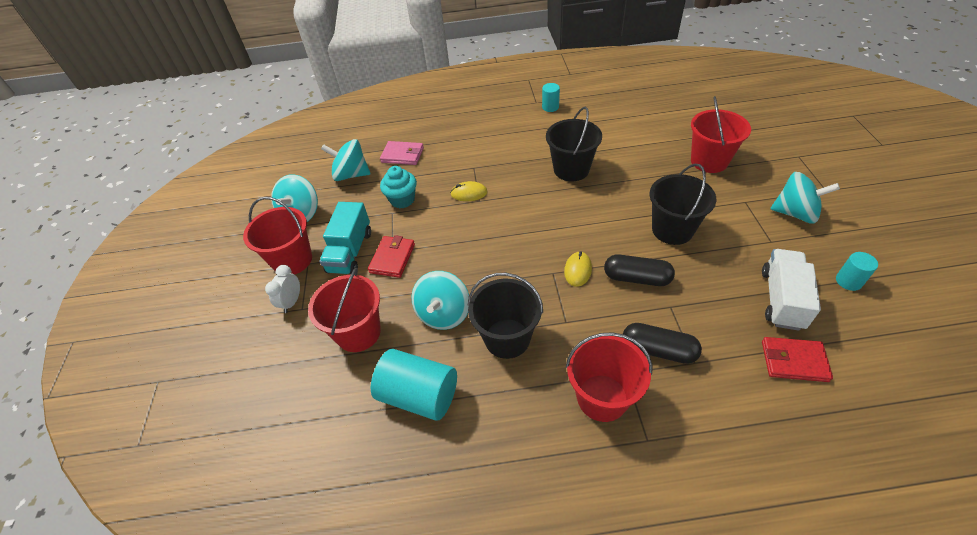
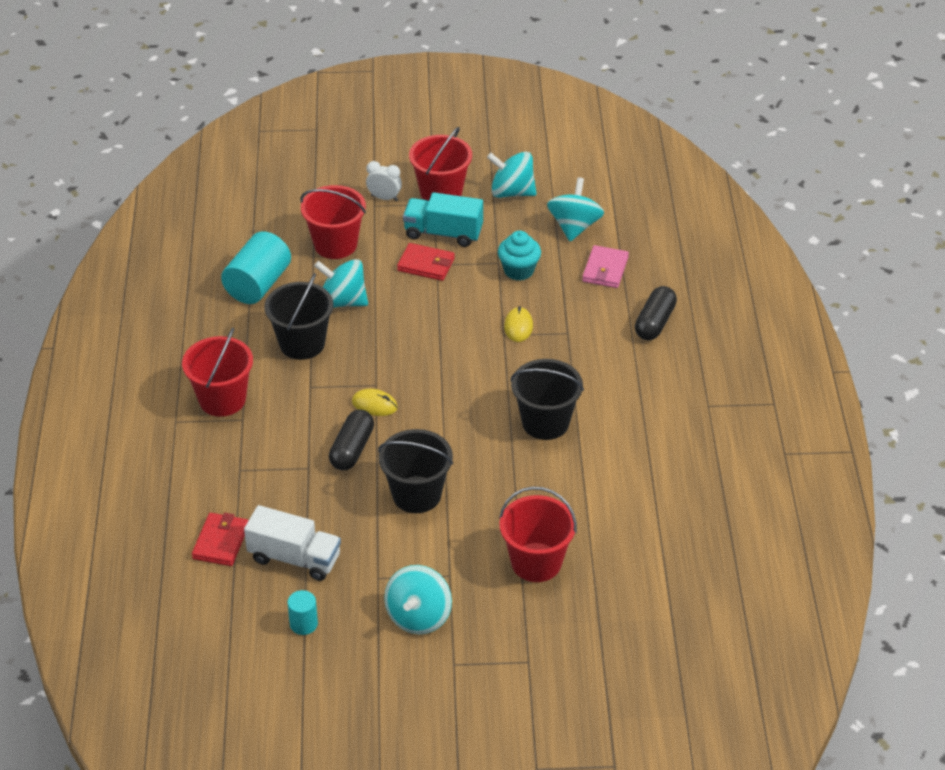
camera: 90 degrees right, 5 degrees down
turquoise cylinder [542,83,560,112] -> none
black capsule [623,323,702,364] -> black capsule moved to [635,286,677,340]

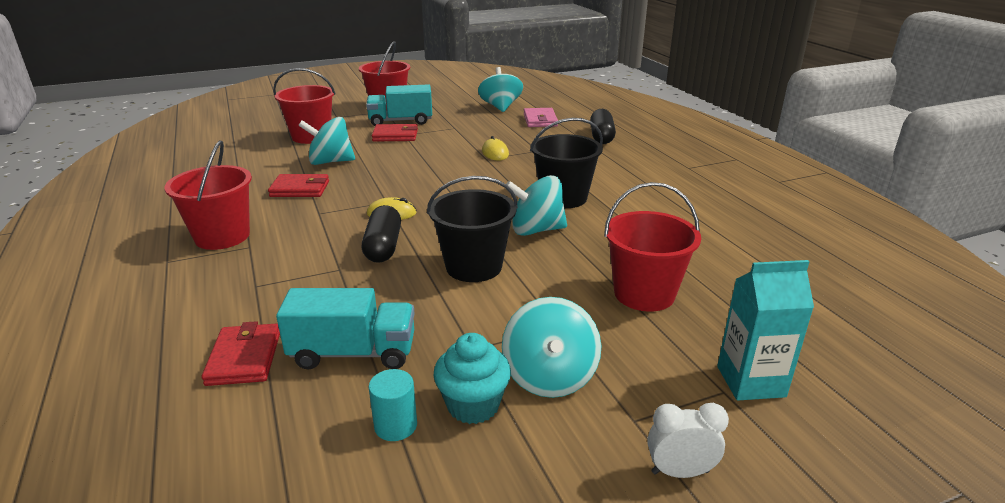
camera: 20 degrees left, 15 degrees down
turquoise cylinder [221,231,291,304] -> none
white truck [244,505,341,581] -> turquoise truck [276,288,415,369]
black bucket [265,273,333,360] -> red wallet [268,174,329,197]
white clock [366,161,402,201] -> white clock moved to [648,403,729,478]
turquoise spinning top [487,151,537,198] -> turquoise spinning top moved to [506,175,567,236]
turquoise cupcake [498,231,541,281] -> turquoise cupcake moved to [434,333,511,424]
none -> turquoise carton [717,260,814,400]

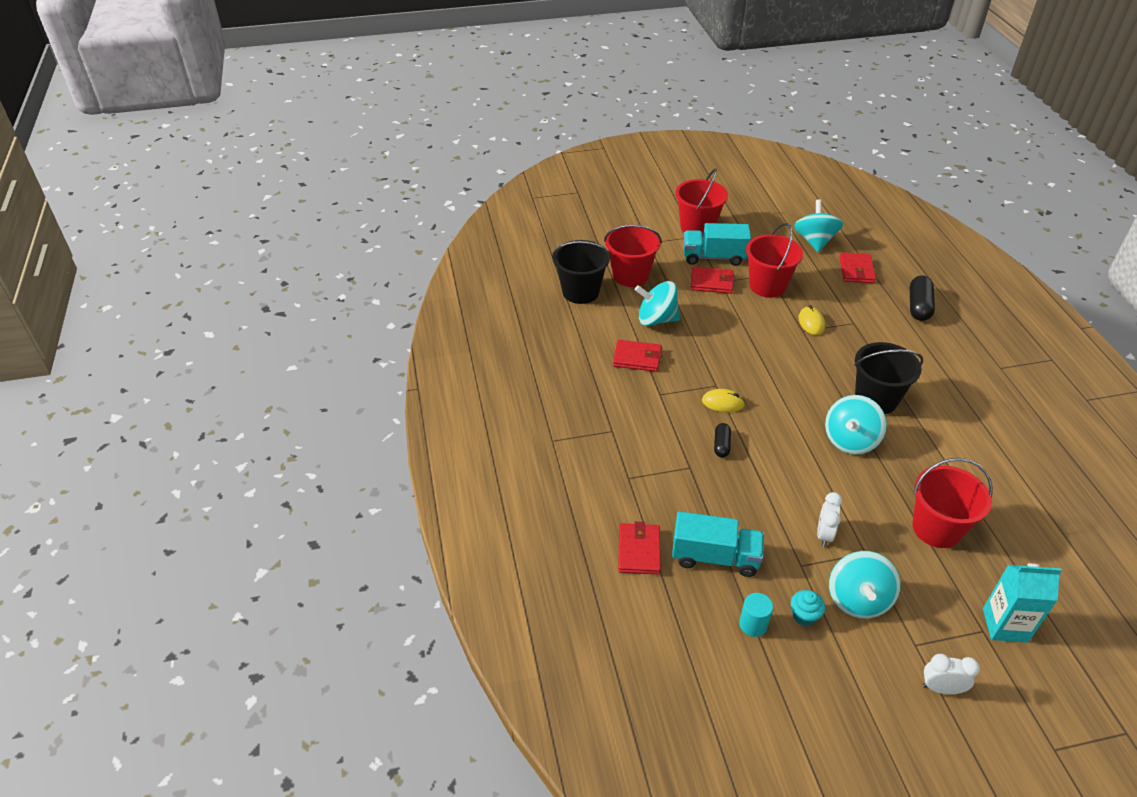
camera: 10 degrees right, 15 degrees up
red bucket [164,140,252,250] -> red bucket moved to [746,223,803,298]
black capsule [362,205,401,263] -> black capsule [714,423,731,457], size x0.60
black bucket [427,176,518,282] -> black bucket moved to [552,240,611,304]
turquoise cupcake [434,333,511,424] -> turquoise cupcake [791,590,825,626], size x0.66
turquoise spinning top [506,175,567,236] -> turquoise spinning top turned 60 degrees counterclockwise [825,395,887,455]
pink wallet [524,108,558,127] -> red wallet [839,252,876,283]
none -> white clock [817,492,842,547]

